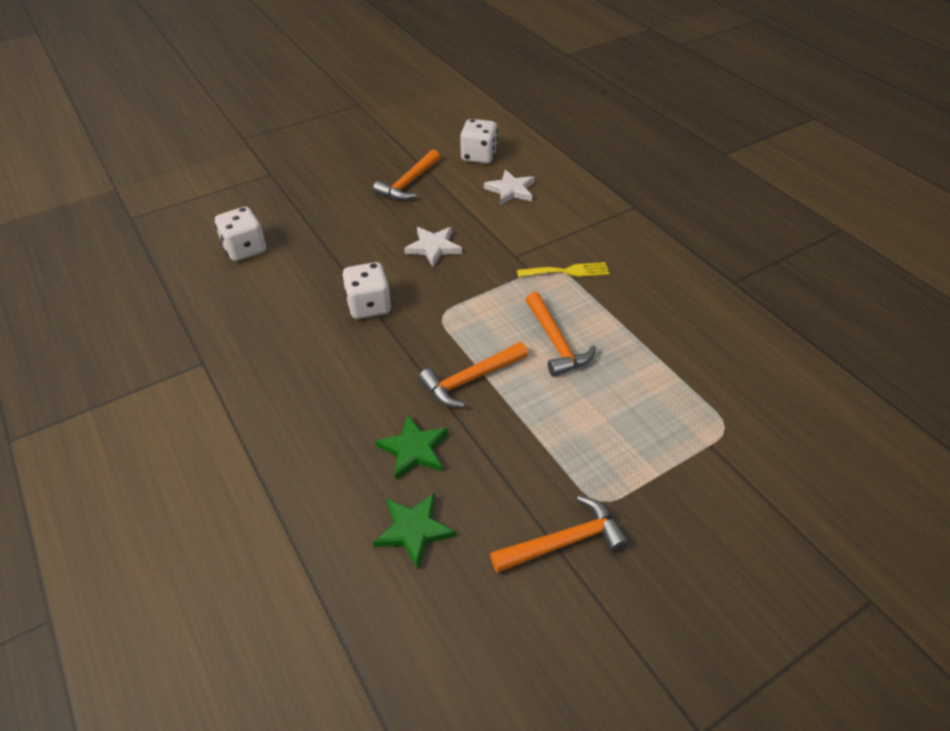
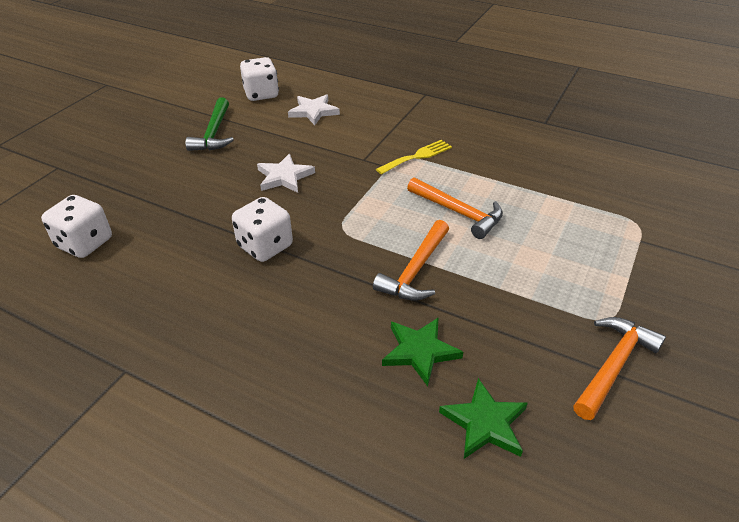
camera: 30 degrees left, 5 degrees down
orange hammer [373,150,440,200] -> green hammer [185,98,234,151]

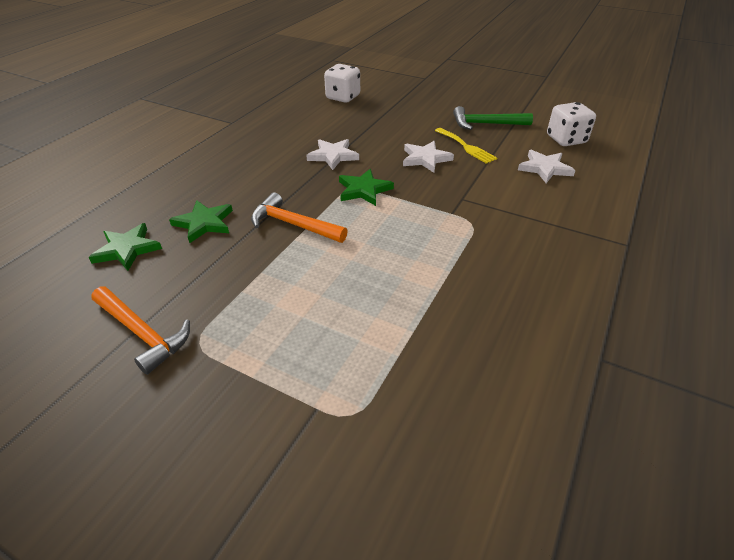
camera: 90 degrees right, 0 degrees up
white dice [232,197,293,262] -> white star [306,139,359,170]
yellow fork [376,140,452,175] -> yellow fork moved to [435,128,497,164]
orange hammer [407,177,503,239] -> none
none -> green star [339,169,394,206]

